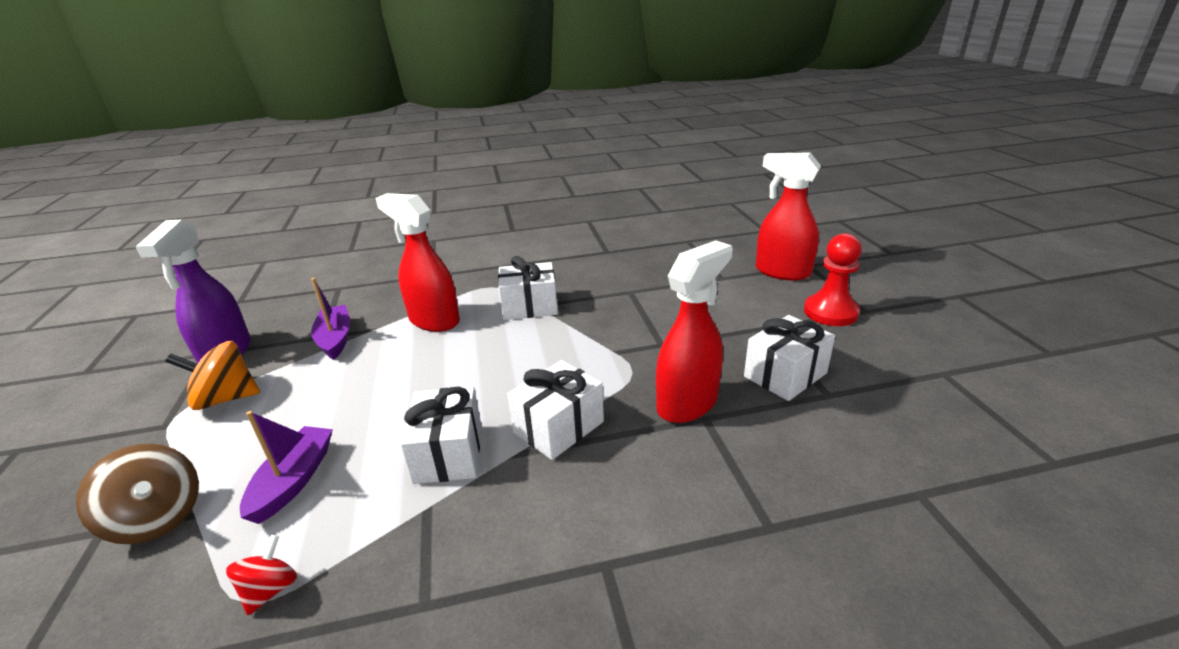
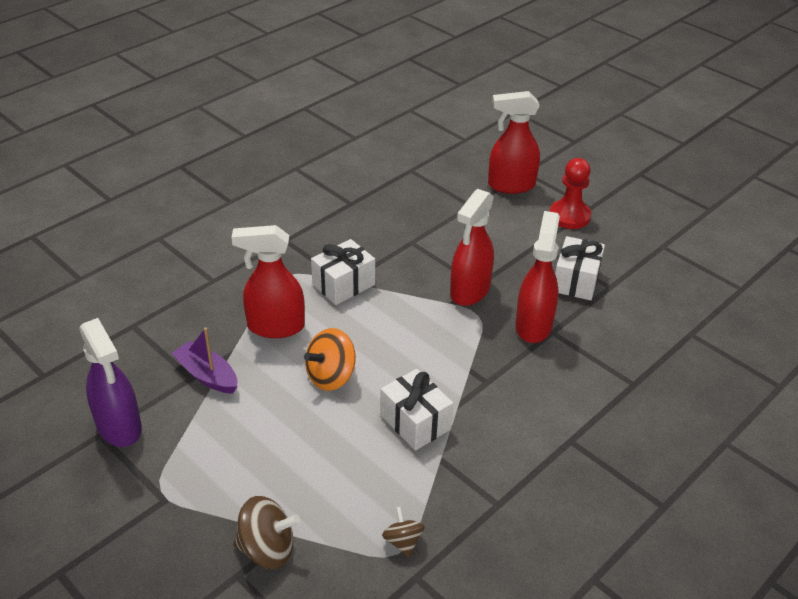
camera: 35 degrees left, 10 degrees up
orange spinning top [165,341,260,410] -> orange spinning top moved to [304,328,356,391]
red spinning top [226,535,297,615] -> brown spinning top [382,507,425,557]
purple boat [240,411,333,524] -> none
white gift [507,360,604,460] -> none
none -> red spray bottle [450,189,494,306]

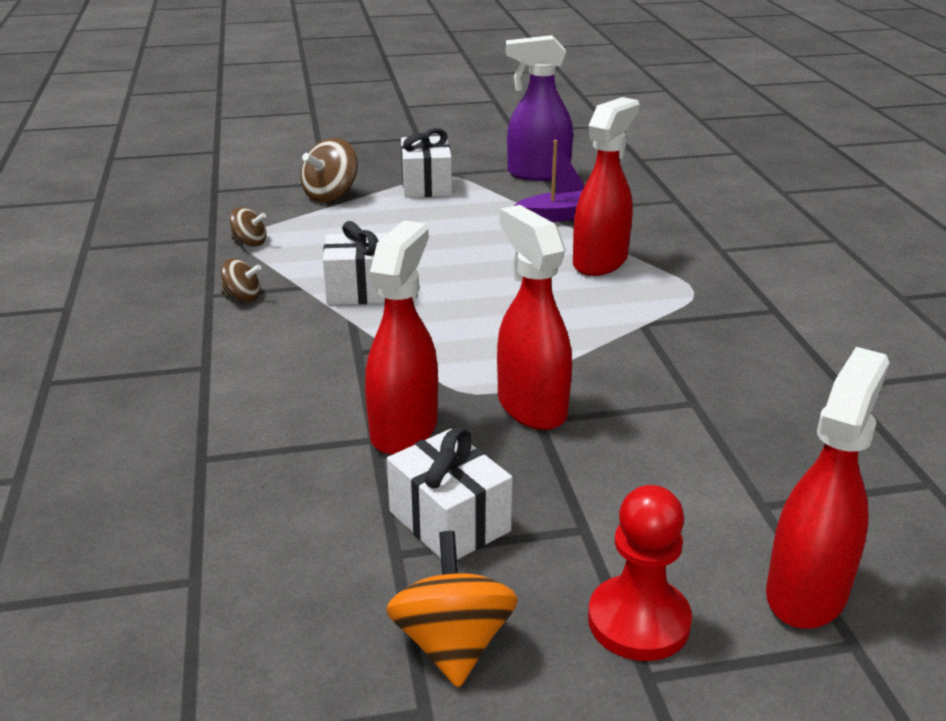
camera: 125 degrees right, 10 degrees down
orange spinning top [304,328,356,391] -> orange spinning top moved to [386,531,518,688]
white gift [311,239,375,305] -> white gift moved to [401,128,452,198]
red spray bottle [515,211,560,343] -> red spray bottle turned 120 degrees counterclockwise [365,221,438,455]
none -> brown spinning top [221,258,261,302]

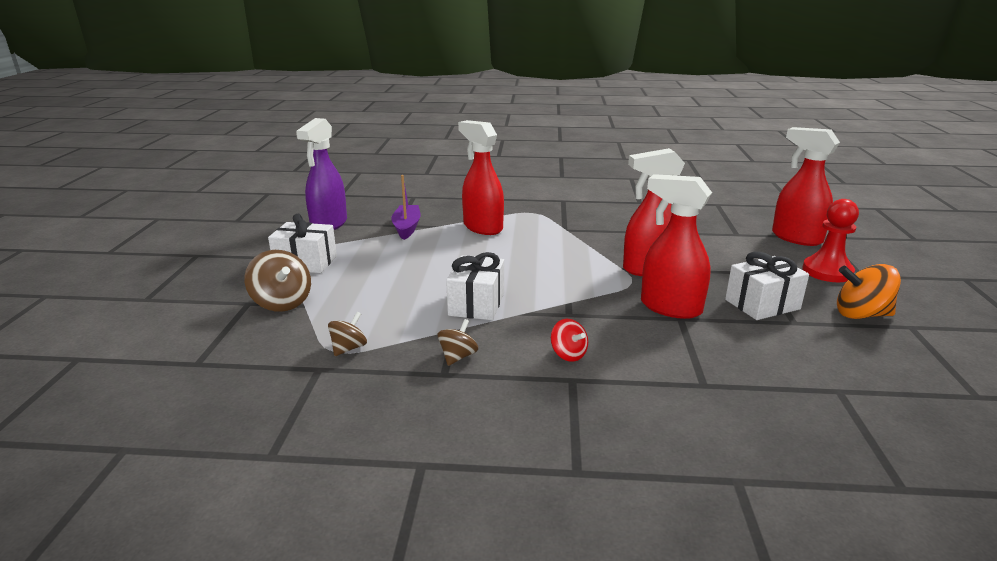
camera: 75 degrees left, 5 degrees down
none -> red spinning top [551,319,588,362]

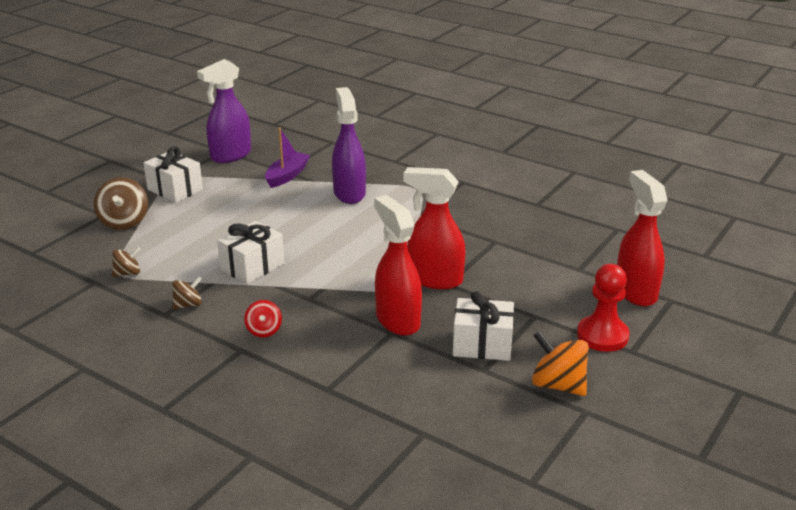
camera: 30 degrees right, 5 degrees up
red spray bottle [458,120,504,235] -> purple spray bottle [332,87,366,204]

